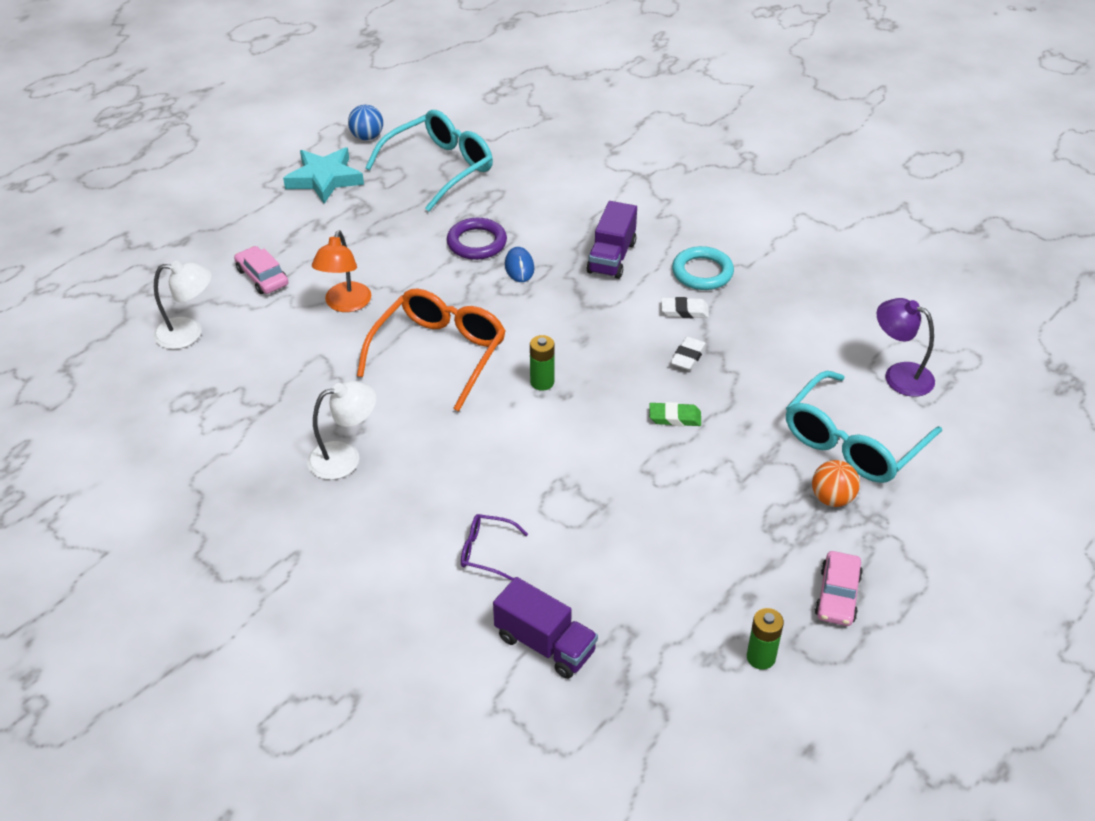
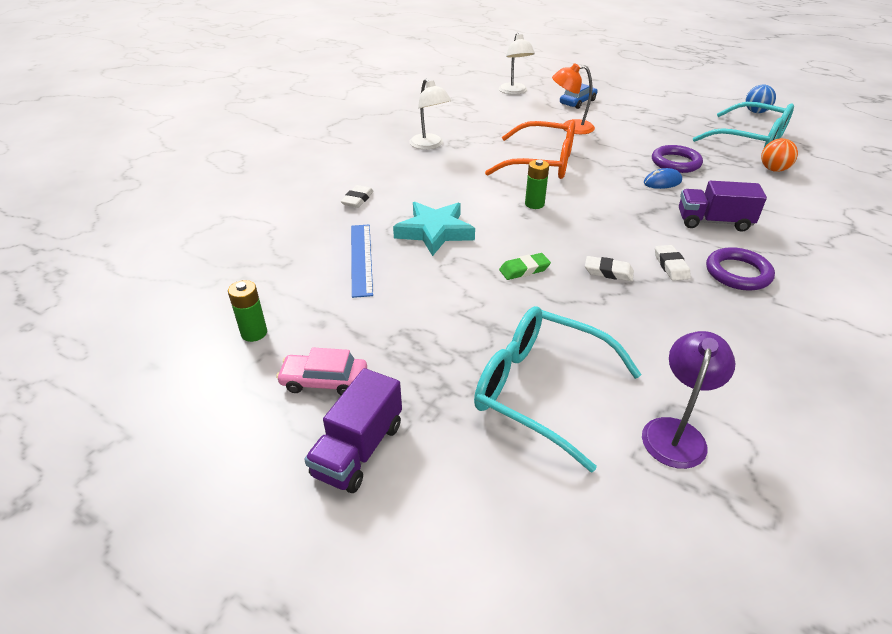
camera: 80 degrees right, 5 degrees down
pink car [234,246,288,294] -> blue car [560,84,598,109]
turquoise star [283,147,364,204] -> turquoise star moved to [393,202,475,256]
purple glasses [461,514,528,581] -> white eraser [341,185,374,208]
purple truck [493,577,598,679] -> purple truck moved to [304,368,402,493]
green eraser [649,402,701,426] -> green eraser turned 75 degrees clockwise [499,253,551,280]
turquoise ring [672,246,734,290] -> purple ring [706,247,775,291]
orange ball [812,460,860,507] -> orange ball moved to [761,138,798,172]
none -> blue ruler [351,225,373,298]

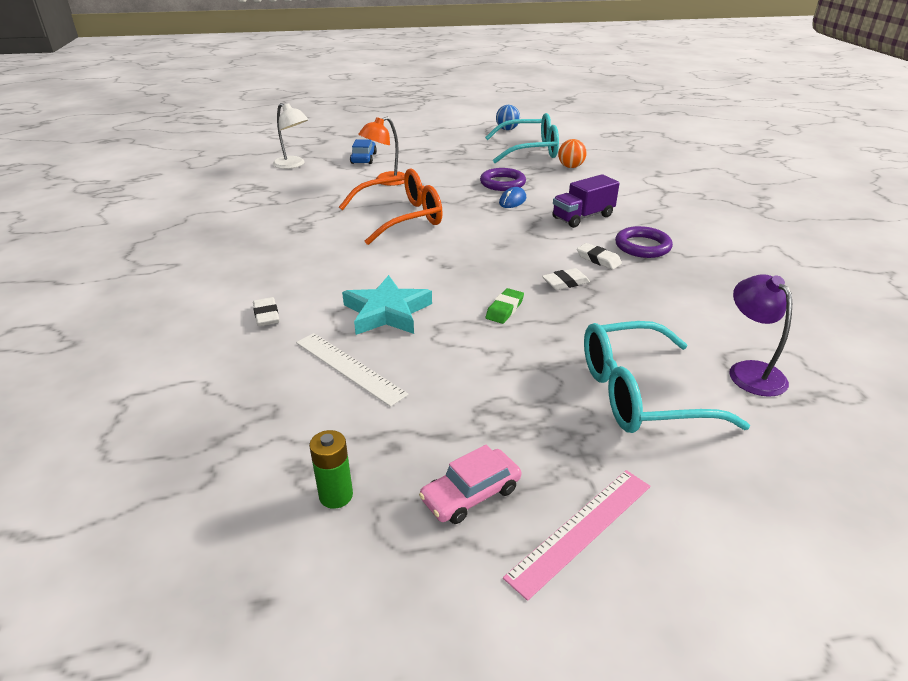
camera: 40 degrees left, 5 degrees down
purple truck [304,368,402,493] -> pink ruler [503,470,651,601]
blue ruler [351,225,373,298] -> white ruler [296,333,409,407]
white lamp [409,79,451,150] -> none
green battery [525,160,549,209] -> none

